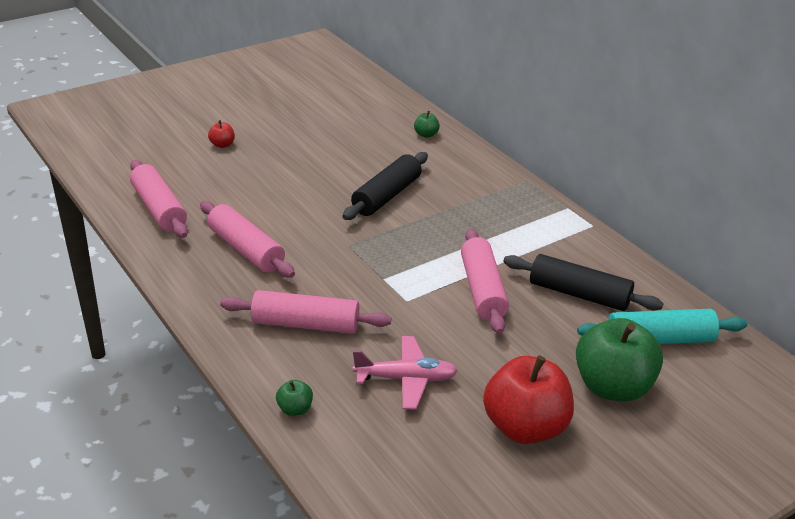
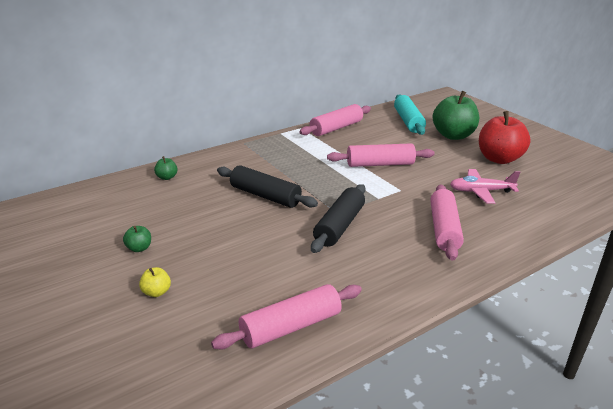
camera: 90 degrees left, 5 degrees down
pink rolling pin [200,201,295,278] -> pink rolling pin moved to [299,104,371,136]
red apple [208,120,235,148] -> yellow apple [139,267,171,297]
green apple [276,380,313,416] -> green apple moved to [123,226,151,252]
pink plane [353,336,458,409] -> pink plane turned 90 degrees counterclockwise [450,169,520,204]
black rolling pin [503,254,664,311] -> black rolling pin moved to [311,184,366,253]

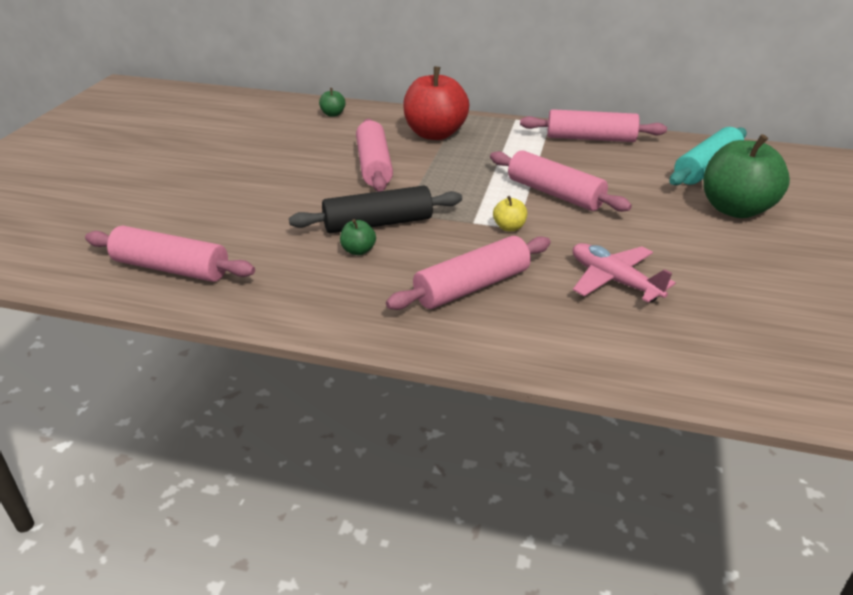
camera: 50 degrees right, 5 degrees up
green apple [123,226,151,252] -> green apple moved to [340,219,376,255]
yellow apple [139,267,171,297] -> yellow apple moved to [493,196,527,231]
black rolling pin [217,165,318,208] -> pink rolling pin [356,119,393,192]
red apple [479,111,531,164] -> red apple moved to [403,66,469,140]

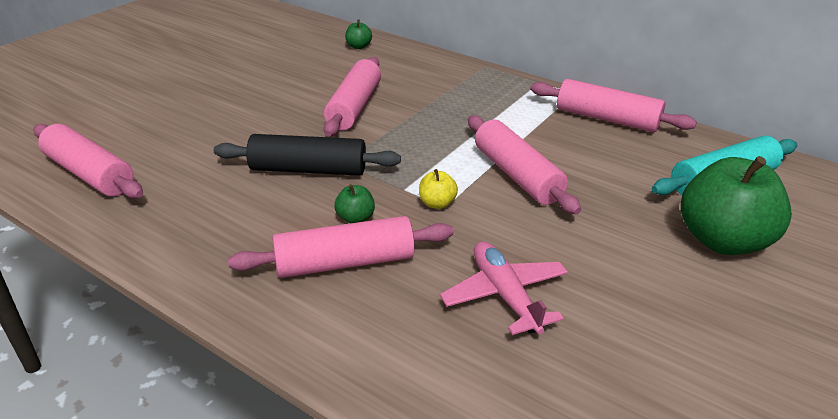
camera: 20 degrees right, 0 degrees up
green apple [340,219,376,255] -> green apple moved to [334,184,375,223]
red apple [403,66,469,140] -> none

